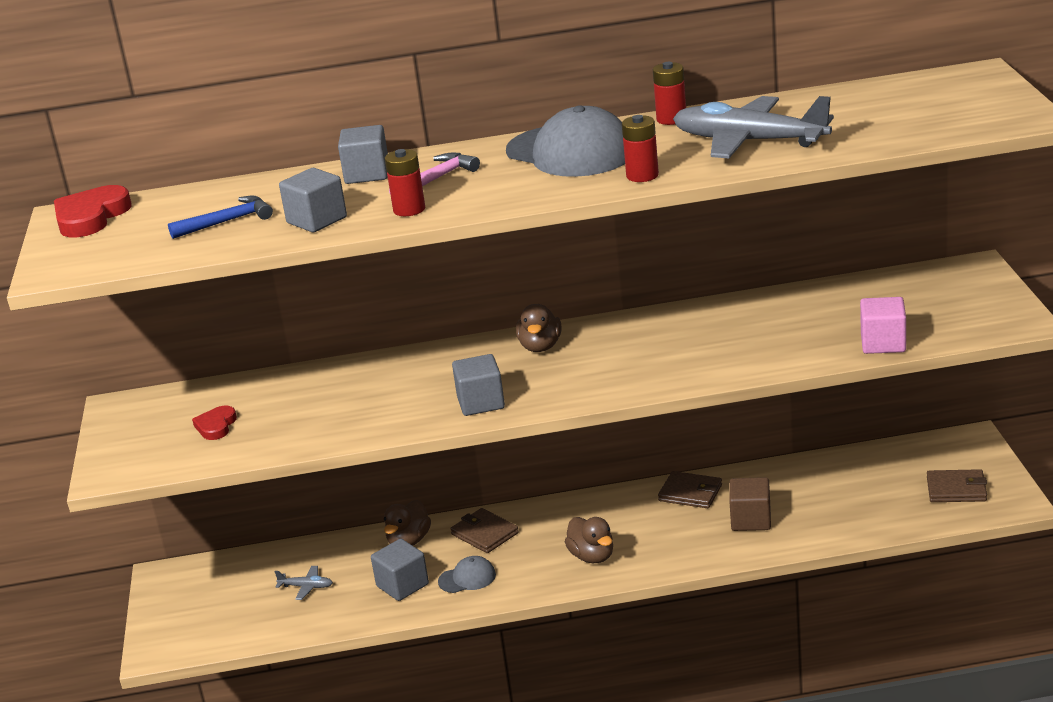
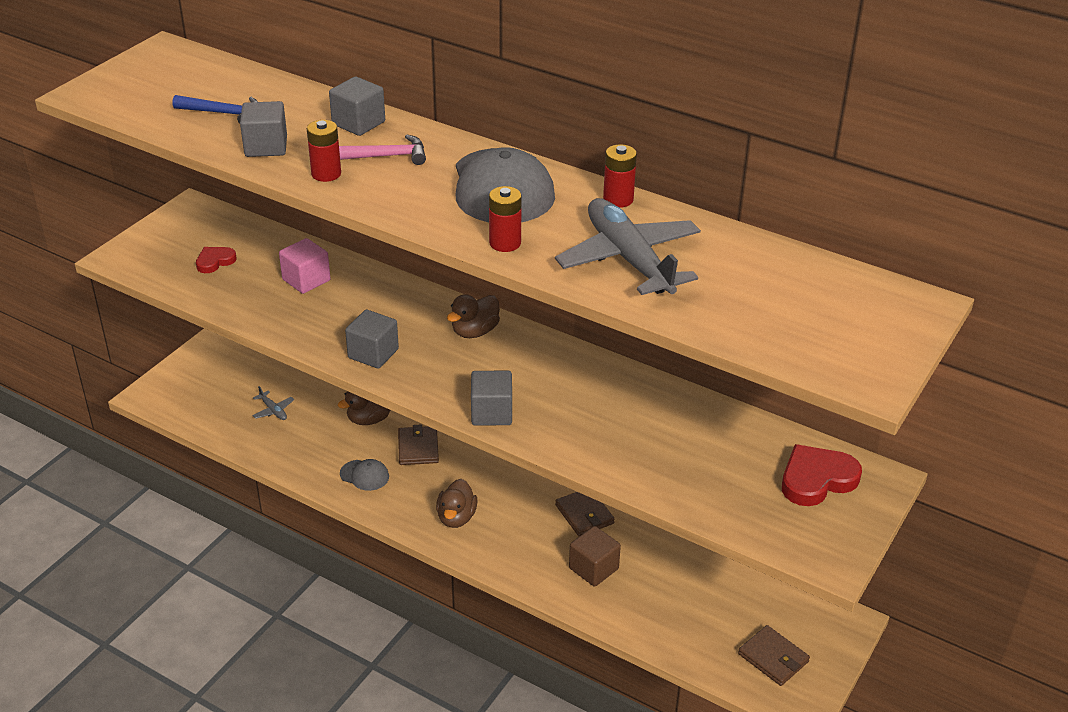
camera: 35 degrees right, 10 degrees up
red heart [54,185,132,237] -> red heart moved to [782,444,862,506]
grey cube [371,539,429,601] -> grey cube moved to [471,371,512,426]
pink cube [860,297,906,354] -> pink cube moved to [279,238,330,294]

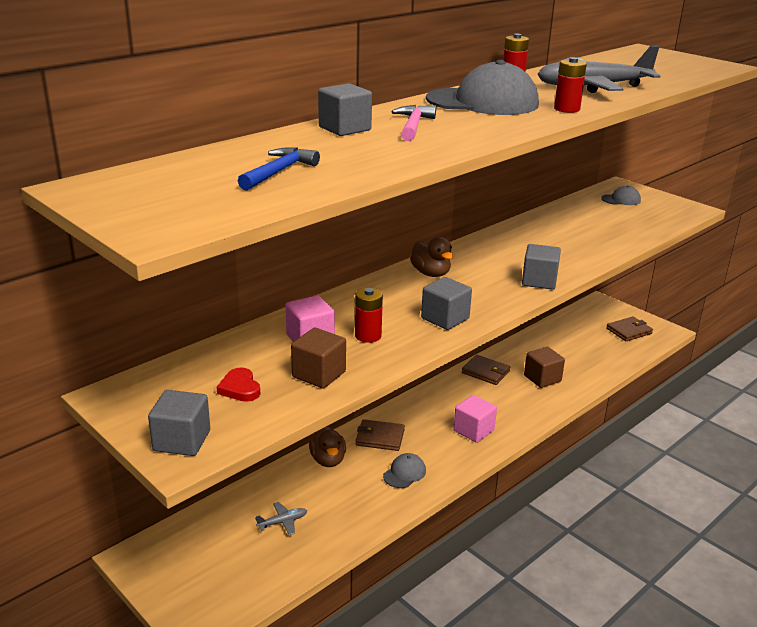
camera: 75 degrees left, 10 degrees down
grey cube [240,101,287,157] -> grey cube moved to [148,390,210,456]
red battery [307,120,341,182] -> red battery moved to [355,287,383,343]
brown duck [436,479,478,528] -> pink cube [453,395,497,443]
brown wallet [555,492,615,536] -> brown wallet turned 45 degrees clockwise [462,355,510,385]
red heart [782,444,862,506] -> grey cap [601,186,641,205]
none -> brown cube [291,328,346,389]

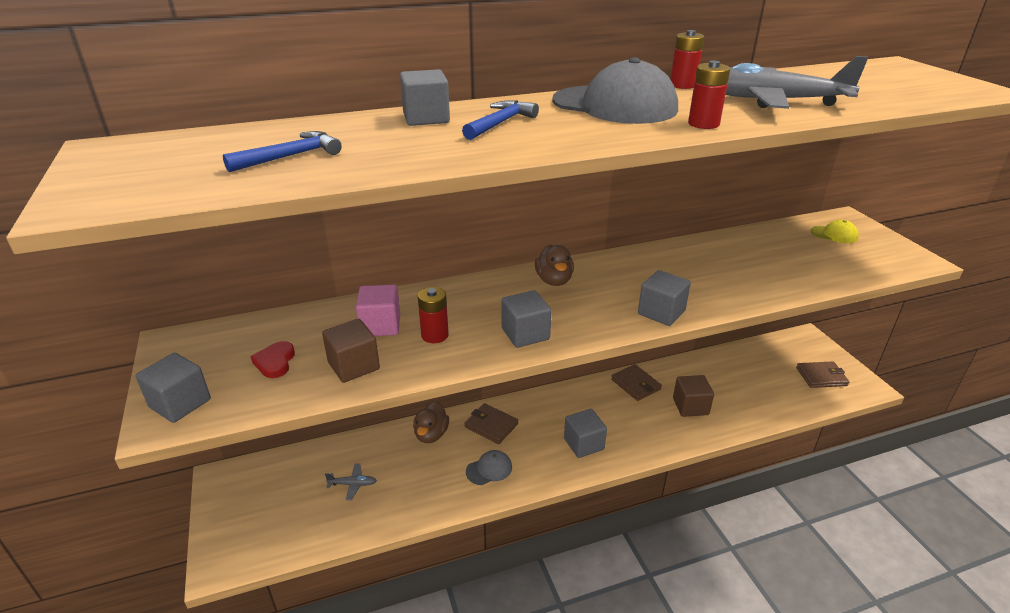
camera: 25 degrees right, 5 degrees up
pink hammer [392,105,436,141] -> blue hammer [462,100,539,140]
pink cube [453,395,497,443] -> grey cube [564,409,607,458]
grey cap [601,186,641,205] -> yellow cap [811,220,859,243]

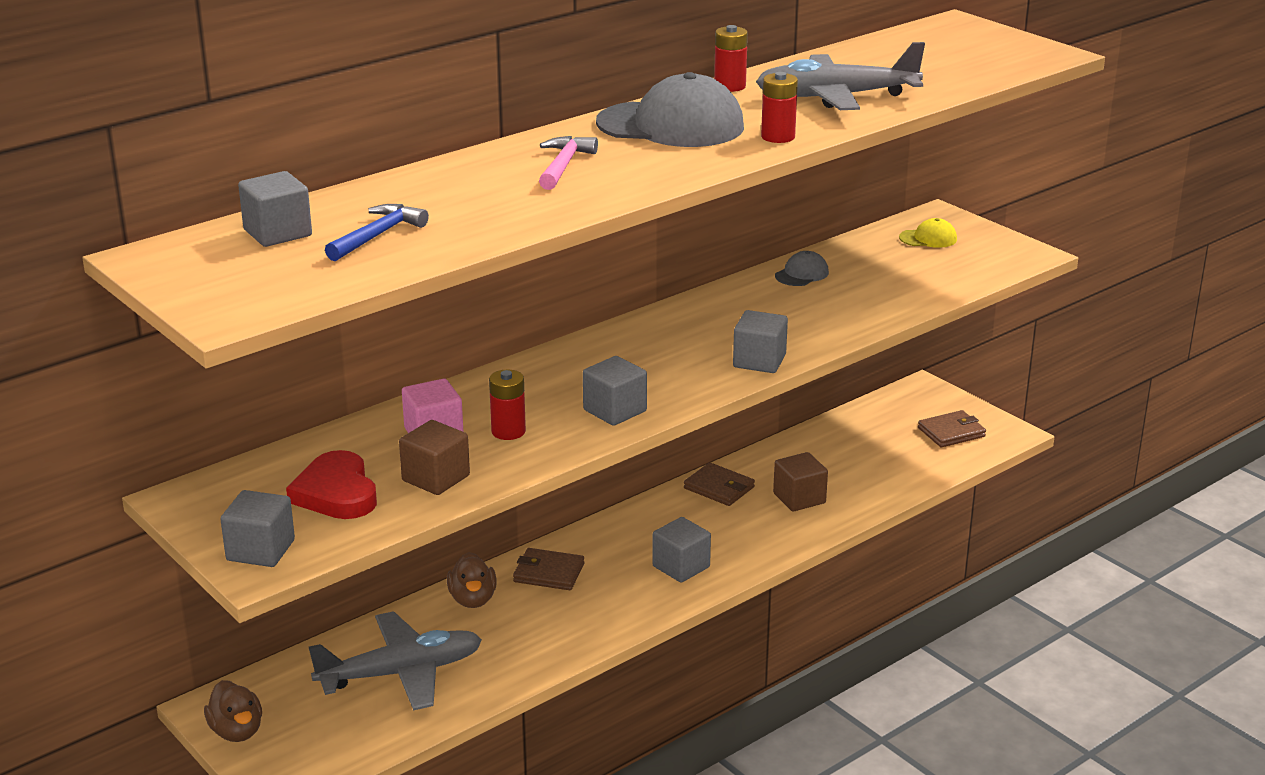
camera: 20 degrees left, 5 degrees down
red heart [250,341,295,378] -> red heart [286,450,377,519], size x1.69
grey plane [325,464,377,500] -> grey plane [309,611,482,711], size x2.48
grey cube [400,69,450,126] -> grey cube moved to [238,171,312,247]
blue hammer [462,100,539,140] -> pink hammer [539,136,598,190]
grey cap [466,450,512,485] -> grey cap moved to [775,251,829,286]
brown duck [535,245,574,286] -> brown duck moved to [204,680,262,742]

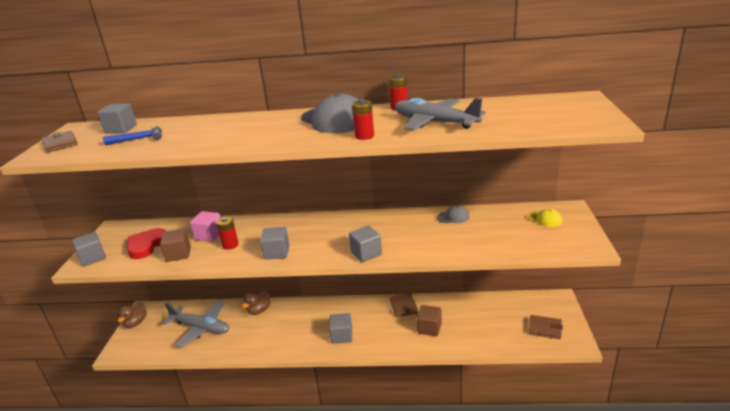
camera: 45 degrees right, 0 degrees up
brown wallet [513,548,584,590] -> brown wallet moved to [42,131,78,153]
pink hammer [539,136,598,190] -> none

